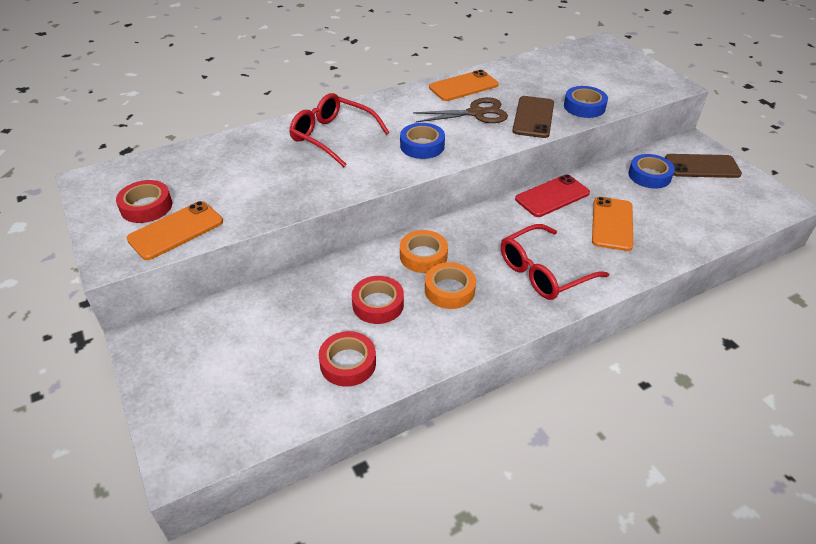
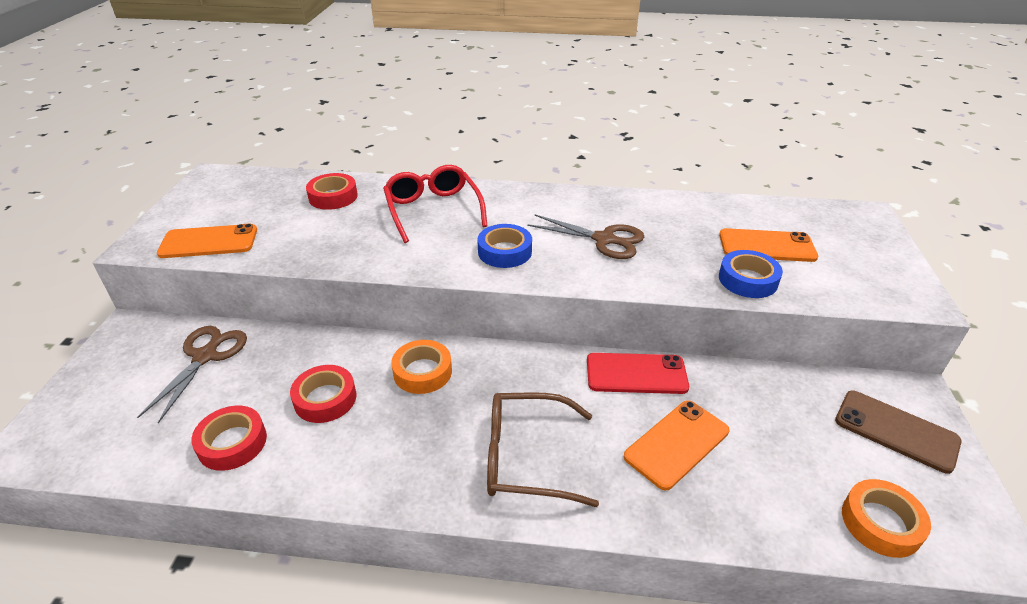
camera: 35 degrees right, 5 degrees down
red tape [116,180,172,223] -> red tape moved to [306,173,358,210]
orange tape [425,262,476,309] -> orange tape moved to [842,479,931,558]
orange phone [429,70,499,101] -> orange phone moved to [719,228,818,262]
red glasses [501,224,609,300] -> brown glasses [487,393,599,507]
brown phone [512,96,554,138] -> none
blue tape [628,154,675,189] -> none
none -> brown scissors [137,326,247,423]

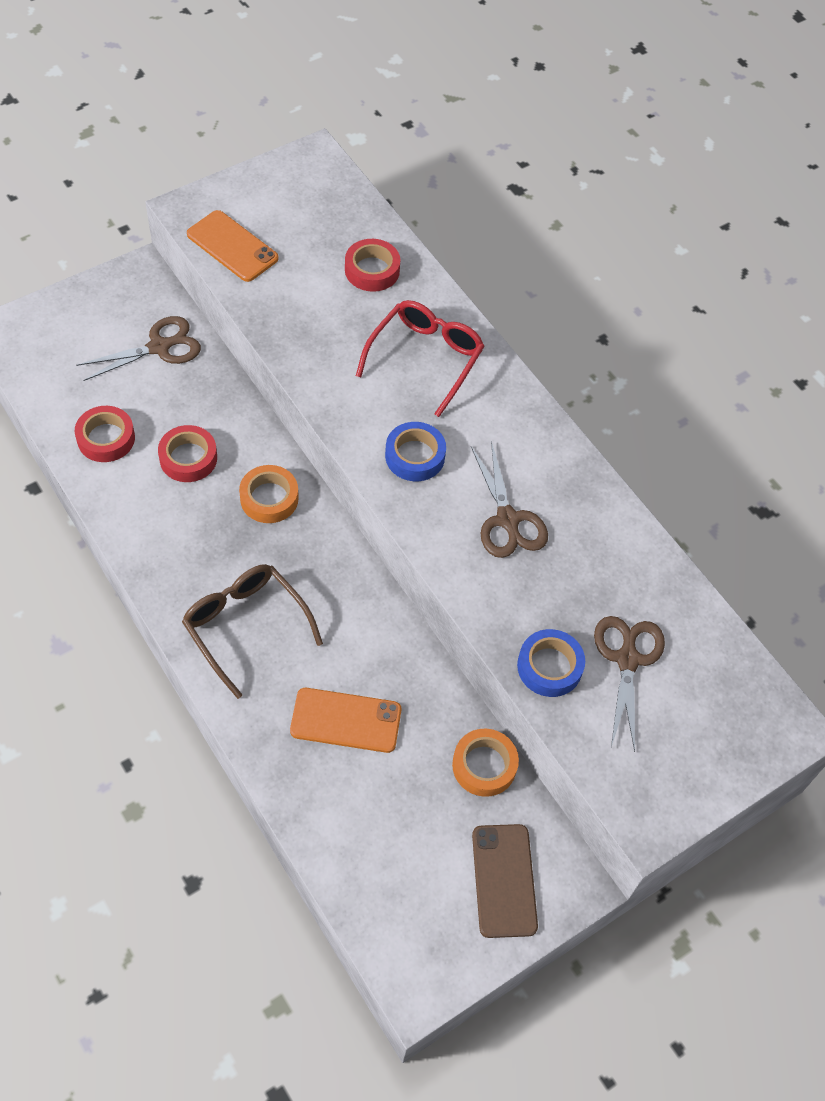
camera: 45 degrees right, 20 degrees up
red phone [587,353,689,394] -> none
orange phone [719,228,818,262] -> brown scissors [594,616,665,752]
orange tape [842,479,931,558] -> orange tape moved to [452,729,519,797]

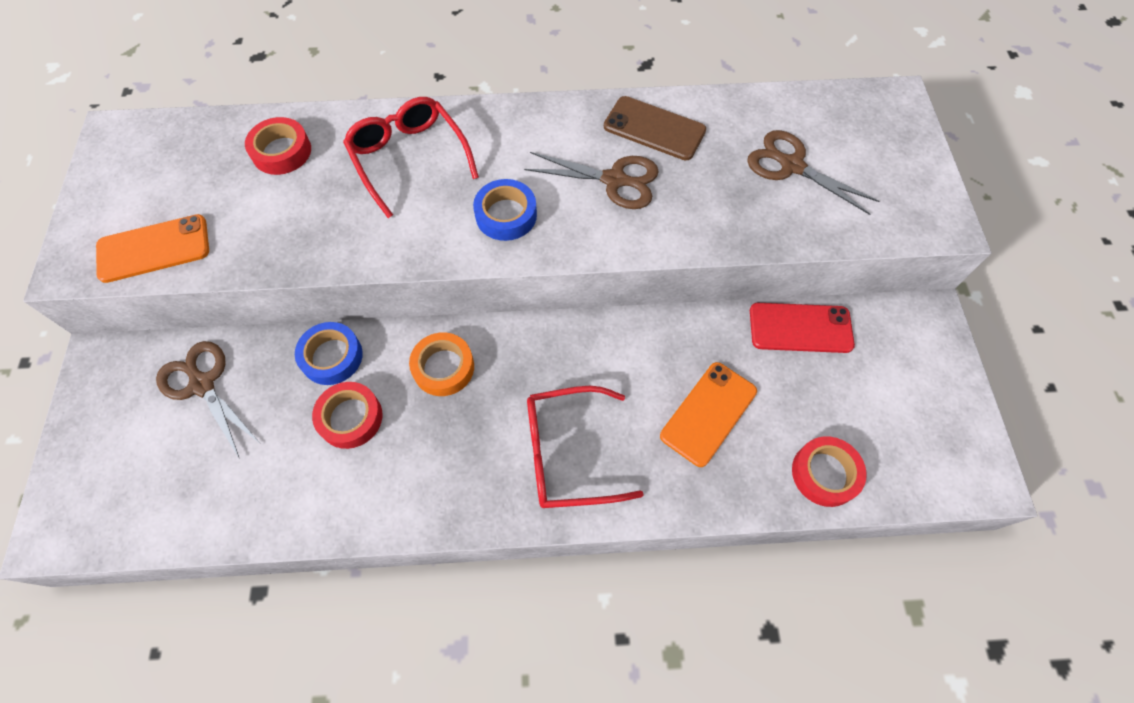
camera: 55 degrees left, 5 degrees up
red tape [75,406,135,462] -> red tape moved to [792,436,867,507]
brown scissors [76,316,201,381] -> brown scissors turned 45 degrees counterclockwise [156,341,260,459]
brown glasses [182,564,323,699] -> red glasses [527,386,644,508]
orange tape [452,729,519,797] -> red phone [750,303,855,353]
brown phone [472,824,538,938] -> brown phone moved to [604,96,706,161]
blue tape [517,629,585,697] -> blue tape moved to [295,322,363,385]

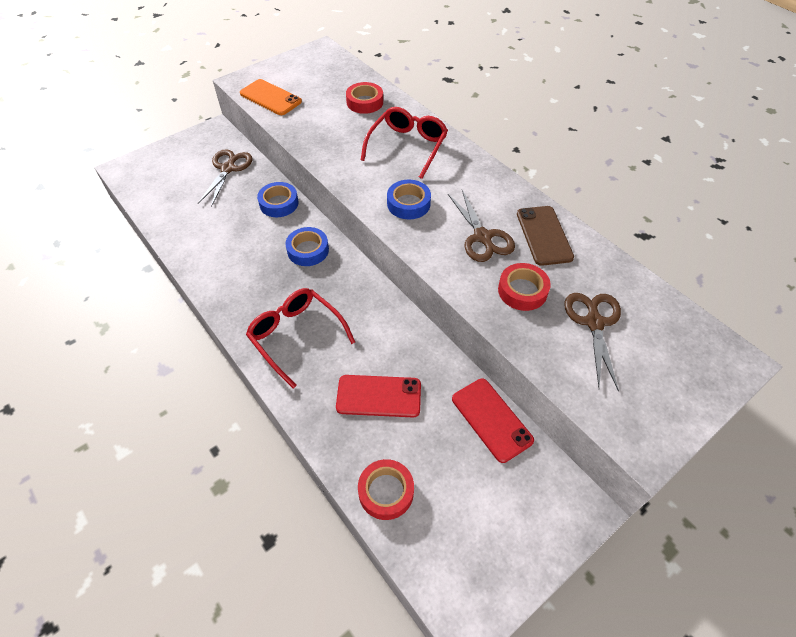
camera: 55 degrees right, 10 degrees down
red tape [312,382,383,449] -> red tape moved to [498,263,551,311]
orange tape [409,332,474,396] -> blue tape [285,227,329,266]
orange phone [660,362,757,467] -> red phone [336,375,421,418]

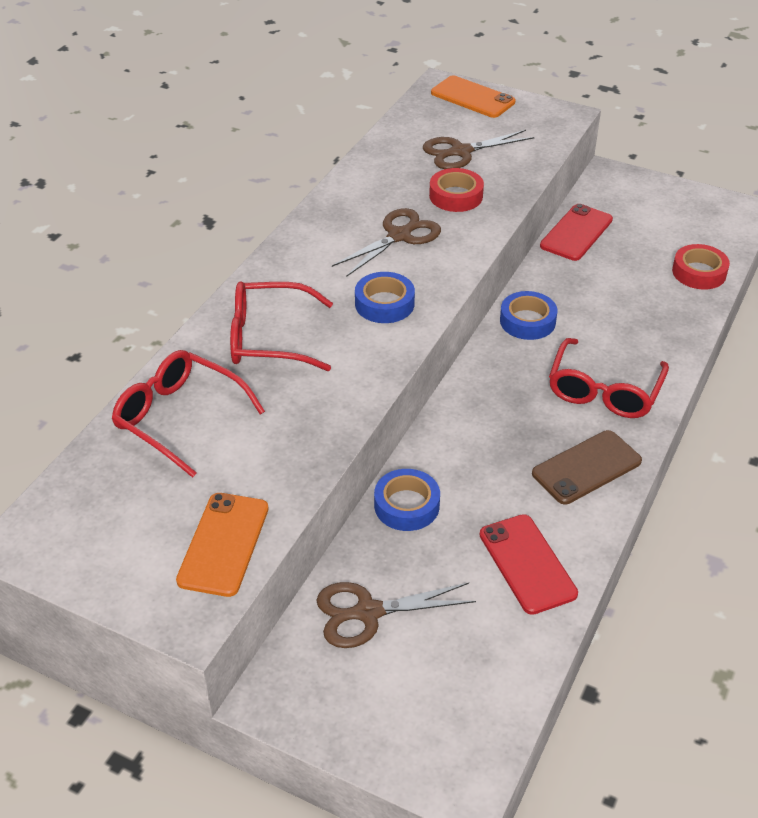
camera: 115 degrees left, 10 degrees down
blue tape [285,227,329,266] -> blue tape moved to [500,291,557,340]
red phone [336,375,421,418] -> red phone moved to [480,514,578,615]
red tape [346,82,383,114] -> red glasses [112,350,265,478]
brown phone [517,206,574,266] -> brown phone moved to [532,430,642,505]
none -> orange phone [431,75,515,118]

